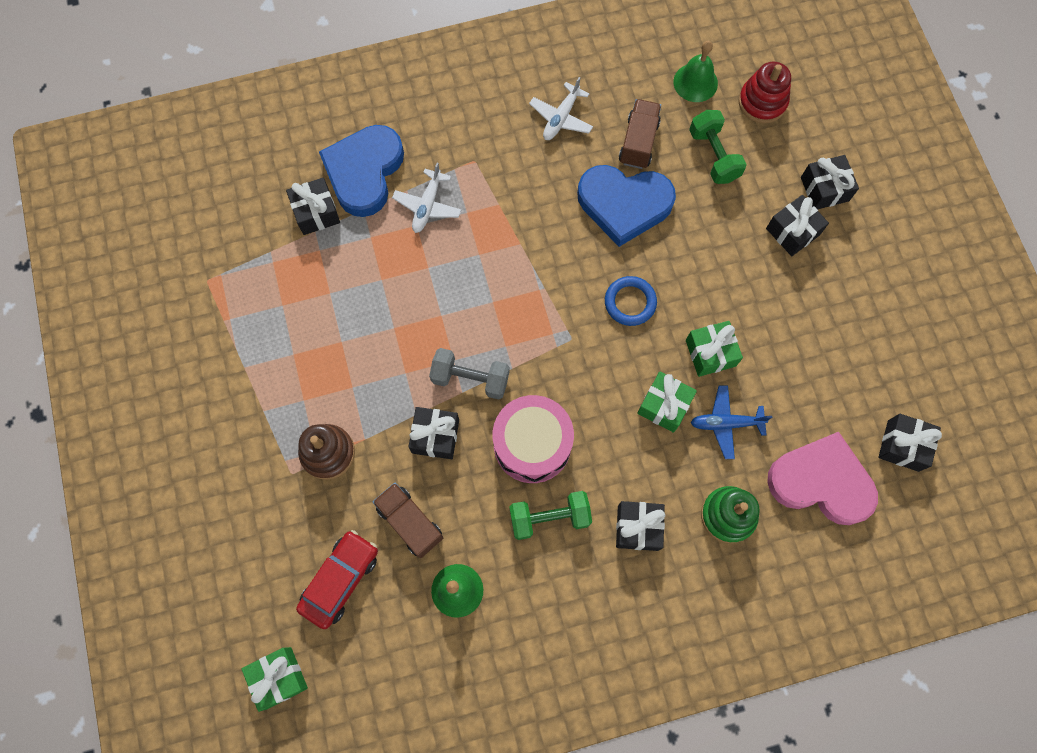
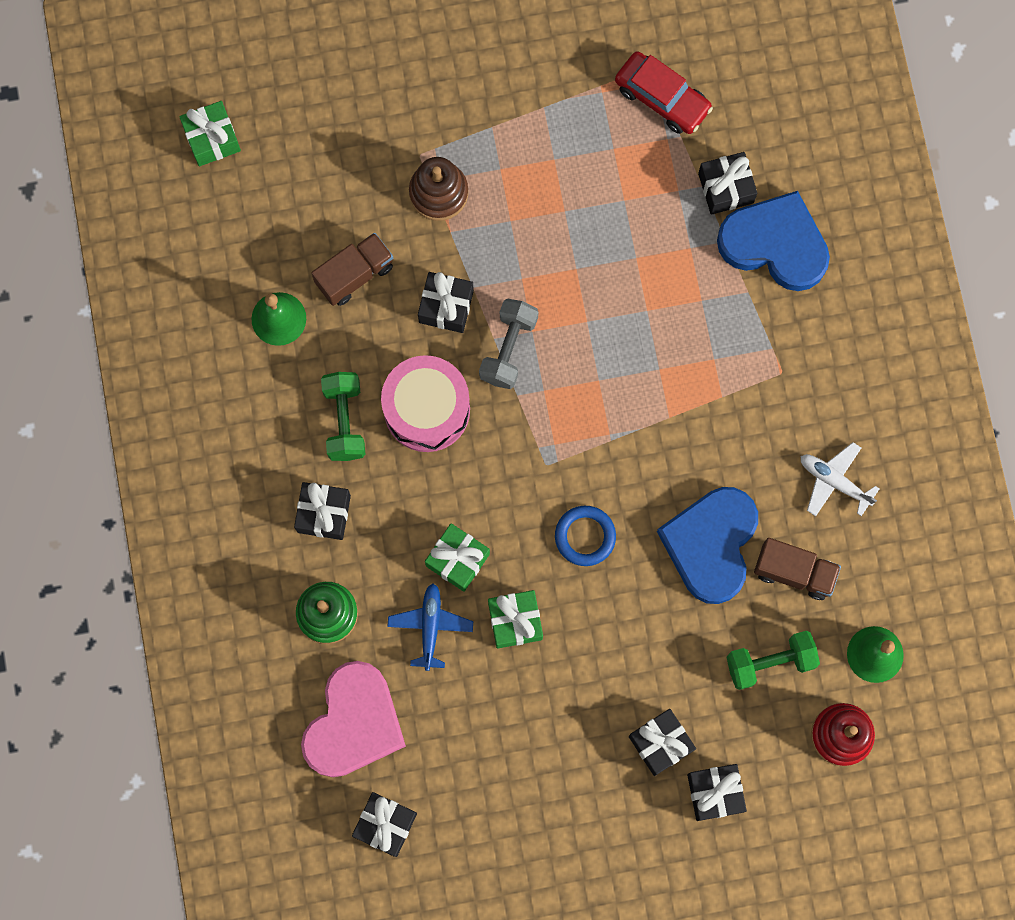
camera: 95 degrees right, 5 degrees up
red car [296,530,378,629] -> red car moved to [615,51,713,134]
white plane [392,162,461,233] -> none

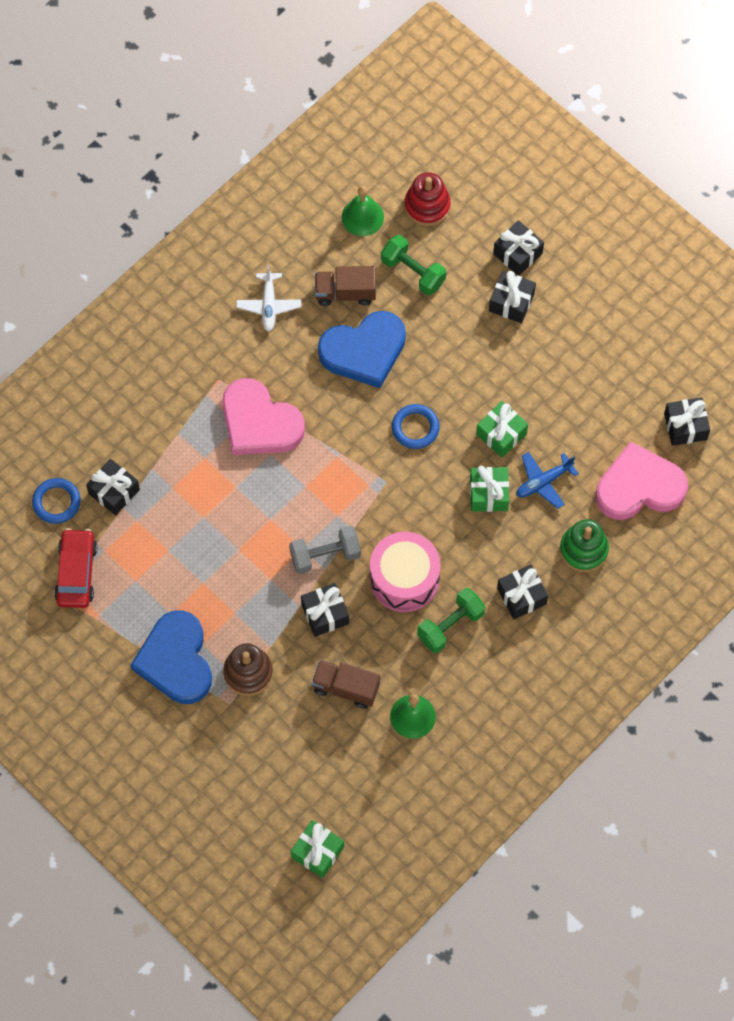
camera: 125 degrees left, 10 degrees down
blue heart [717,191,830,291] -> blue heart moved to [131,610,212,704]
brown truck [754,538,841,600] -> brown truck turned 75 degrees counterclockwise [315,266,376,306]
none -> blue ring [32,478,81,524]
none -> pink heart [222,378,305,455]

